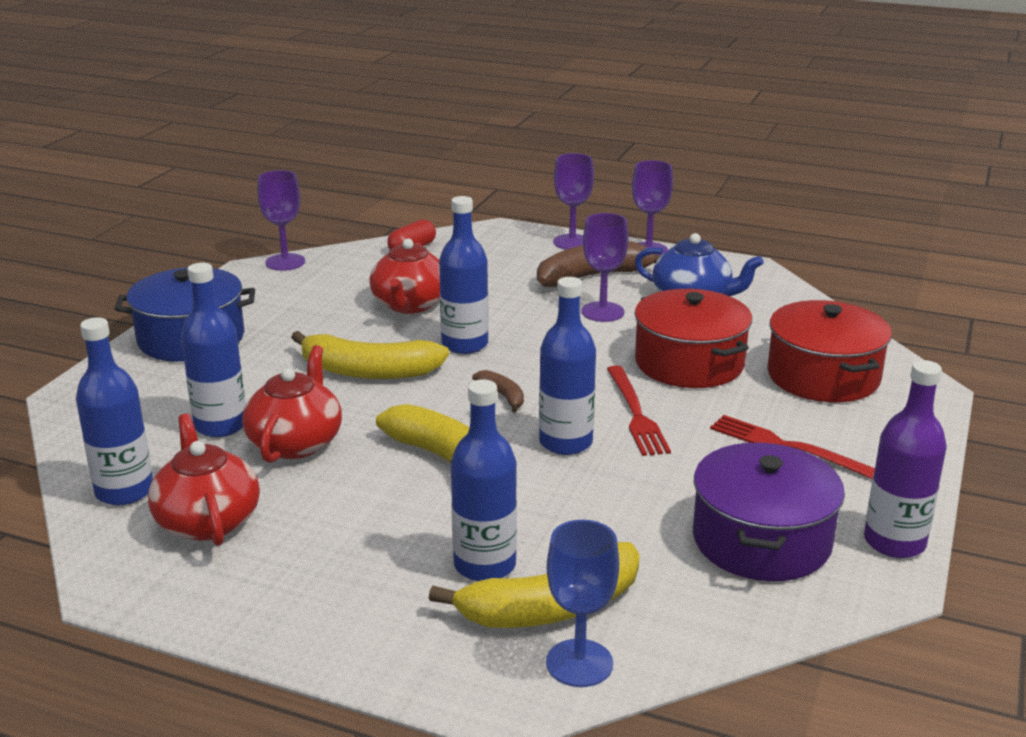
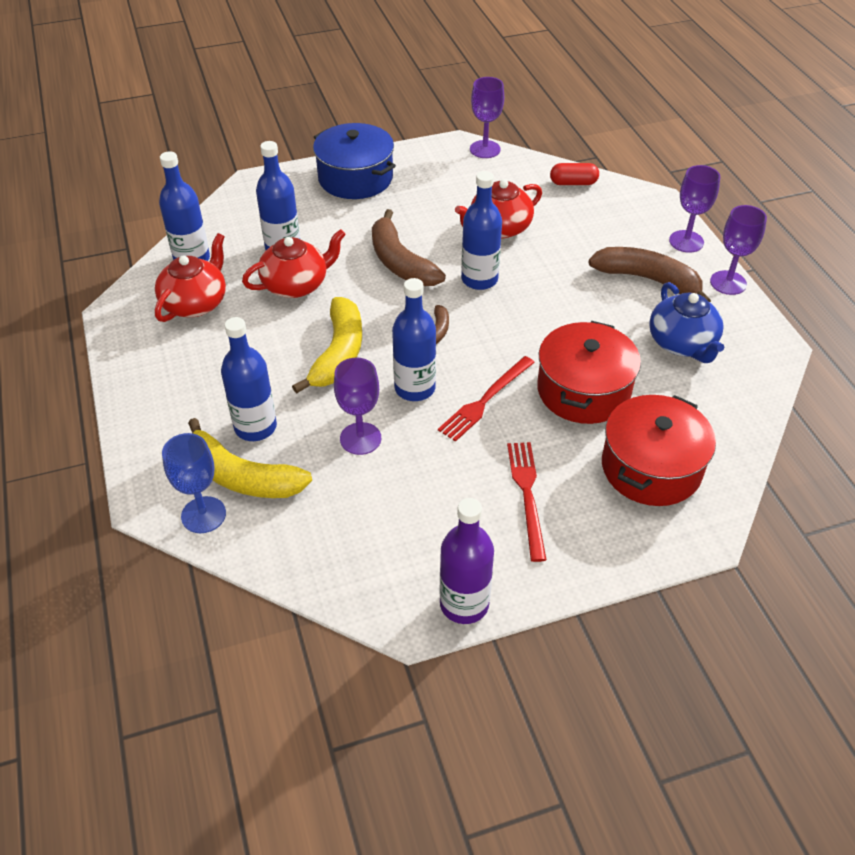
camera: 50 degrees right, 20 degrees up
yellow banana [291,331,449,379] -> brown banana [372,209,446,286]
purple goblet [581,213,629,322] -> purple goblet moved to [334,357,381,455]
purple pot [693,443,845,581] -> none

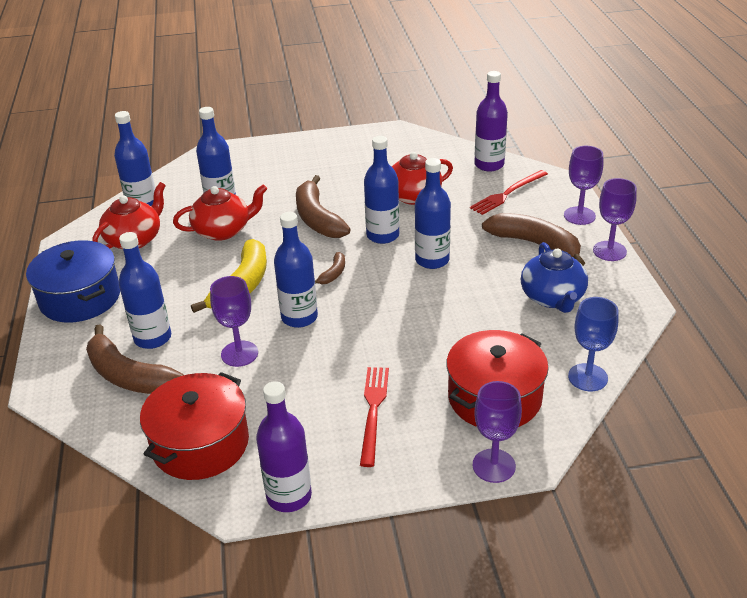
camera: 10 degrees right, 10 degrees down
blue goblet [162,433,226,533] -> blue goblet moved to [568,297,618,391]
yellow banana [188,418,312,498] -> brown banana [86,324,184,394]
blue pot [313,123,396,199] -> blue pot moved to [26,240,120,323]
red fork [438,356,535,442] -> red fork moved to [470,170,548,215]
purple goblet [470,77,504,158] -> purple goblet moved to [473,381,522,483]
red pot [537,321,641,424] -> red pot moved to [140,372,249,480]
red capsule [550,163,599,185] -> purple bottle [474,71,508,171]
none -> blue bottle [415,158,451,269]

